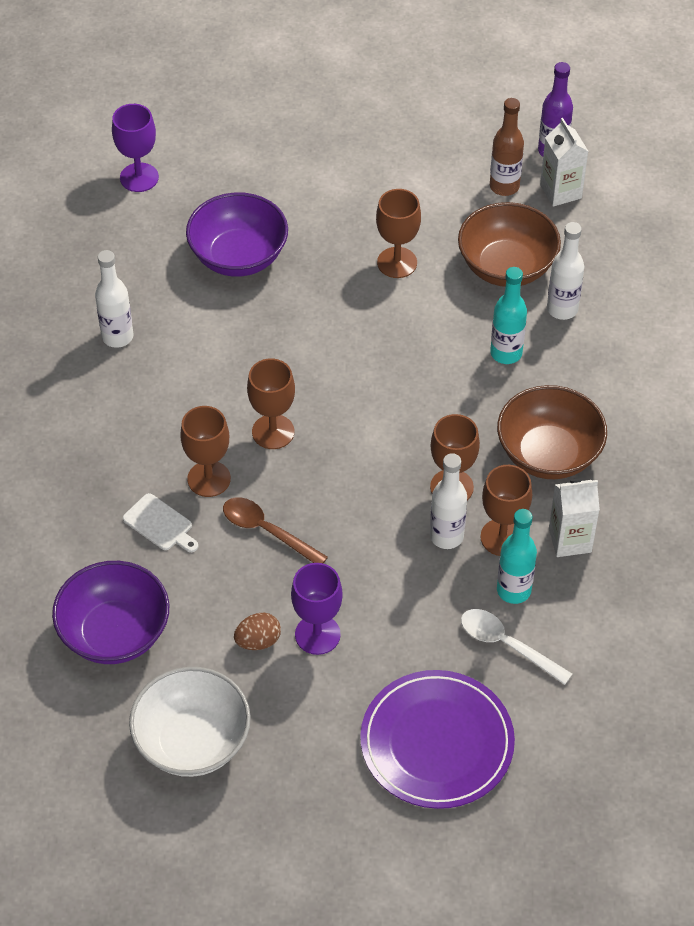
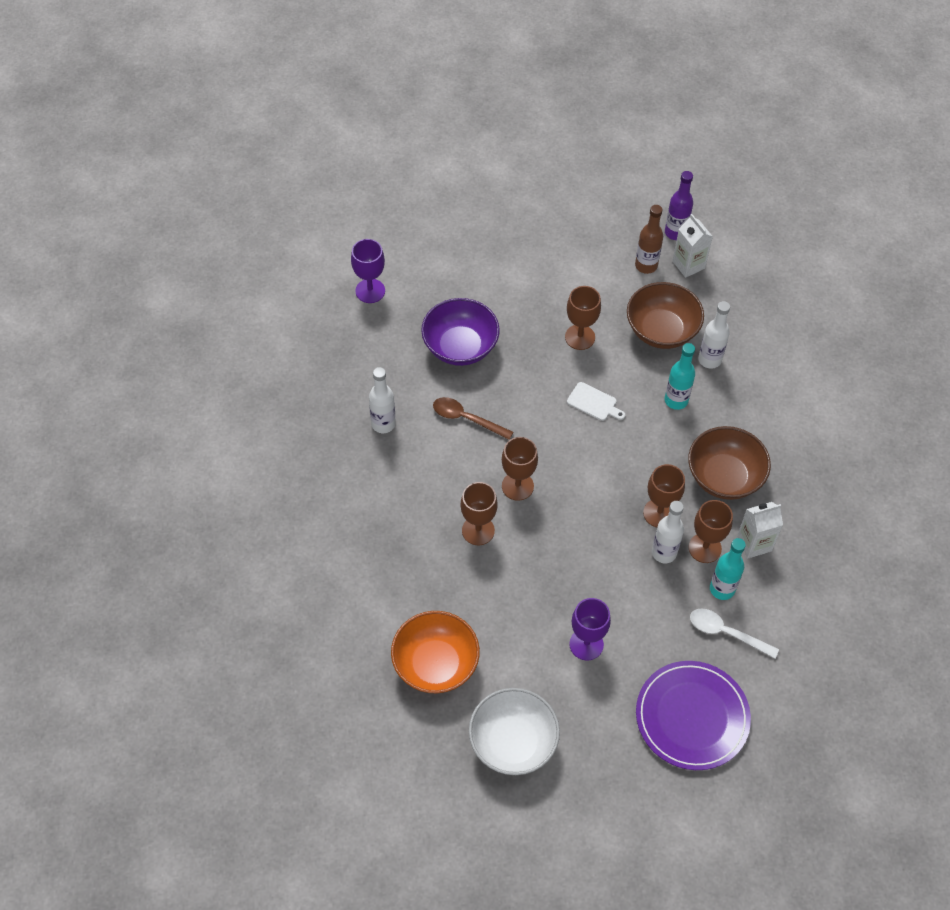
camera: 10 degrees left, 5 degrees up
purple bowl [52,561,169,664] -> orange bowl [391,611,480,693]
white cutting board [123,493,198,552] -> white cutting board moved to [567,382,625,421]
brown spoon [223,497,328,564] -> brown spoon moved to [433,397,513,440]
brown egg [234,613,281,650] -> none

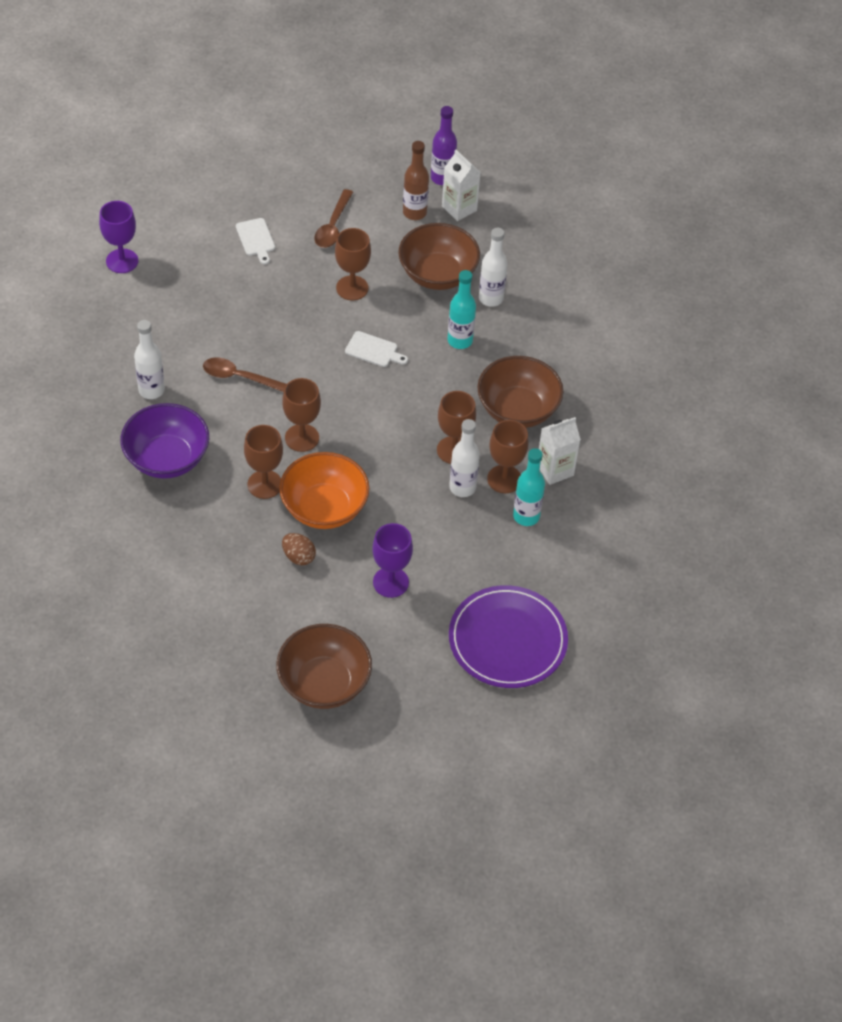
camera: 10 degrees left, 5 degrees down
orange bowl [391,611,480,693] -> orange bowl moved to [279,452,370,529]
purple bowl [421,298,500,366] -> purple bowl moved to [120,403,209,479]
white bowl [469,688,560,775] -> brown bowl [276,624,372,709]
white spoon [690,609,779,658] -> none
none -> white cutting board [236,218,275,265]
none -> brown egg [282,533,316,565]
none -> brown spoon [314,189,353,248]

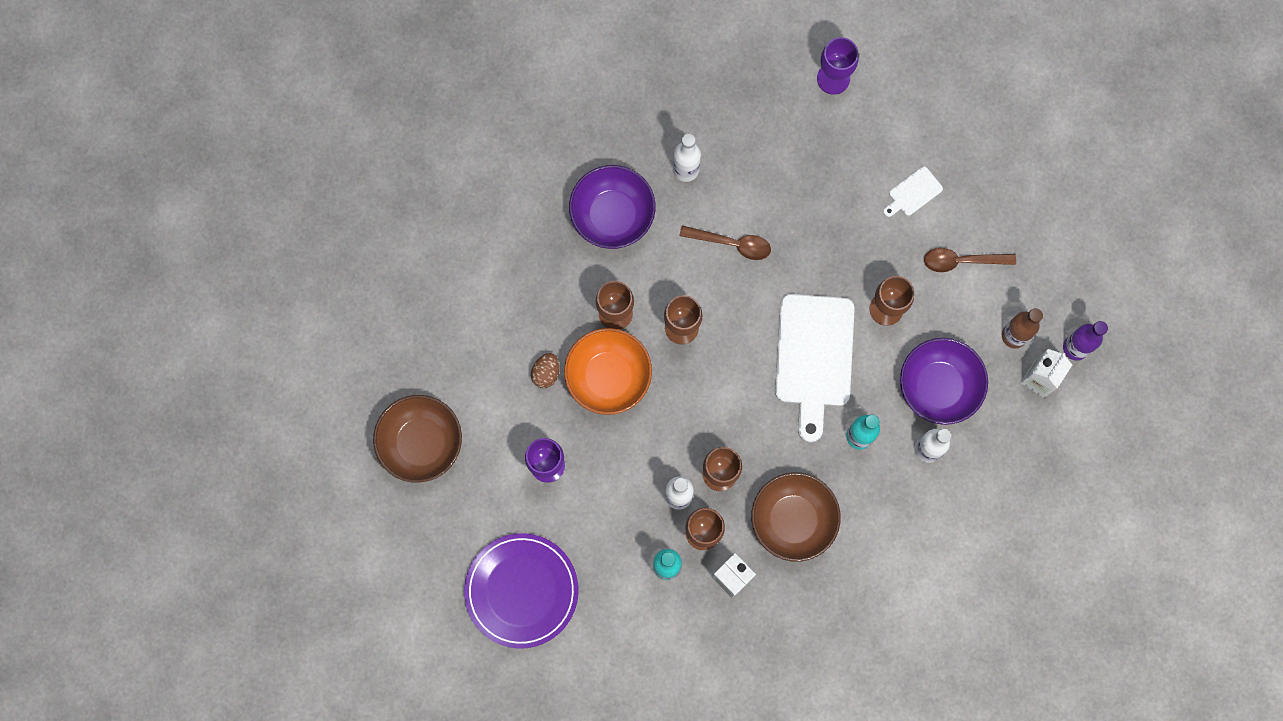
camera: 75 degrees right, 25 degrees up
brown spoon [203,357,287,392] -> brown spoon turned 105 degrees clockwise [679,225,771,260]
white cutting board [345,331,408,367] -> white cutting board [775,294,855,442], size x2.28
brown bowl [398,223,480,290] -> purple bowl [900,338,988,425]

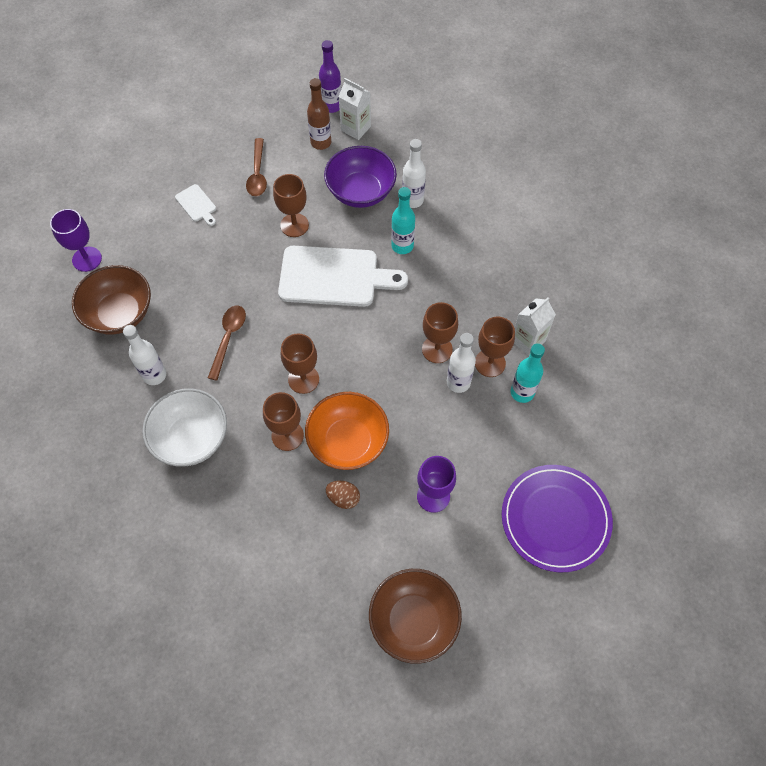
camera: 90 degrees left, 15 degrees down
purple bowl [569,165,656,249] -> white bowl [142,388,227,466]
brown bowl [751,472,841,562] -> brown bowl moved to [72,265,151,335]

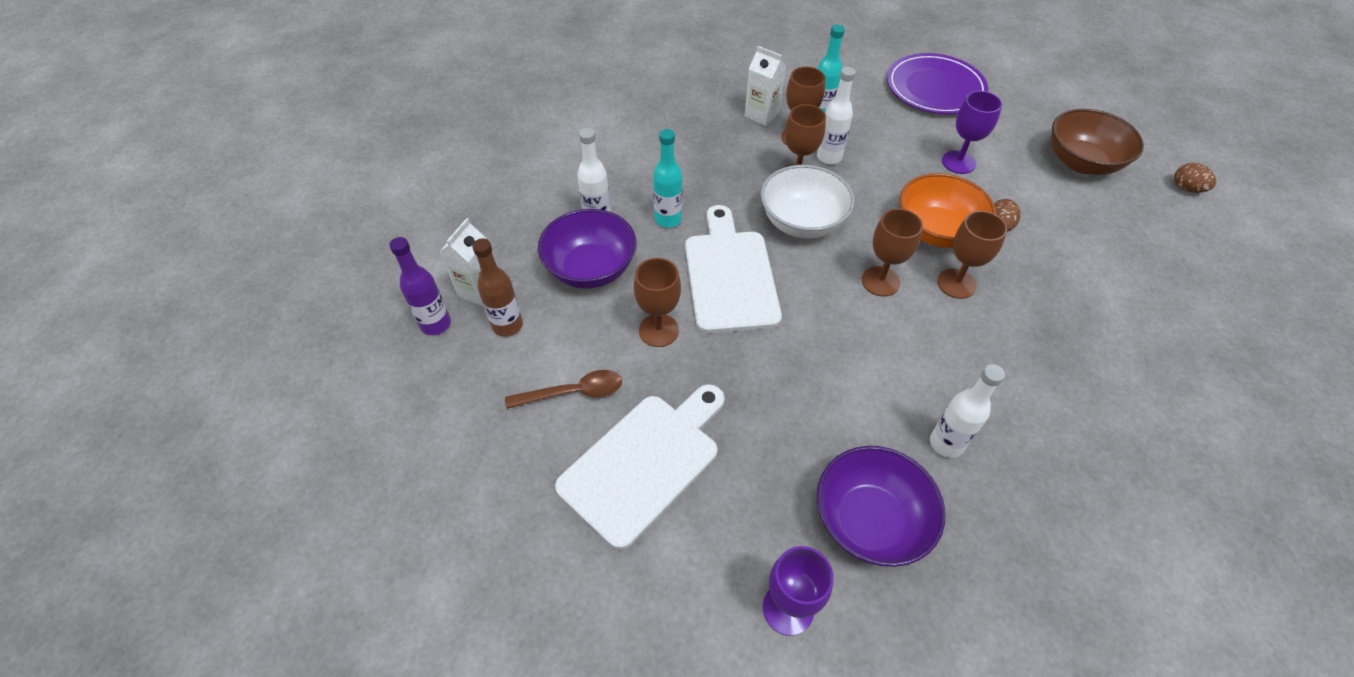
camera: 100 degrees left, 10 degrees down
brown bowl [72,265,151,335] -> purple bowl [817,446,946,567]
white bowl [142,388,227,466] -> white bowl moved to [761,165,855,238]
white cutting board [175,184,216,226] -> white cutting board [555,384,725,550], size x2.28
brown spoon [208,305,246,381] -> none
none -> brown egg [1174,163,1216,193]

